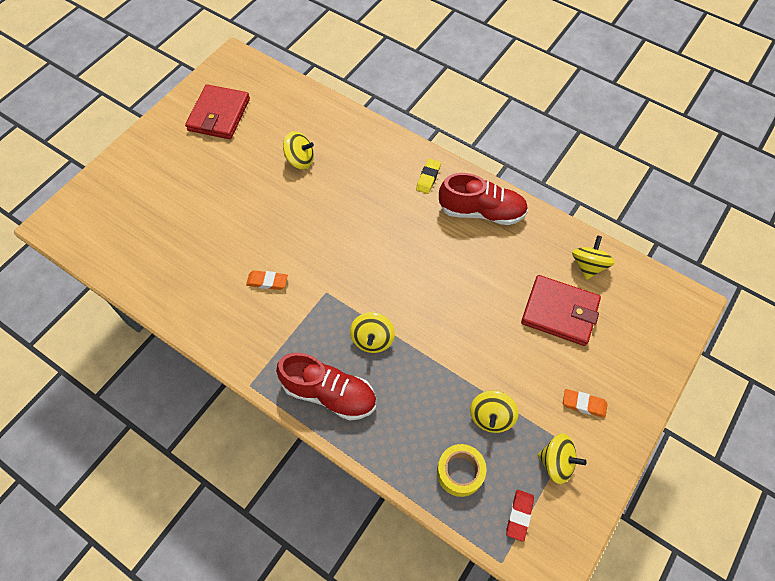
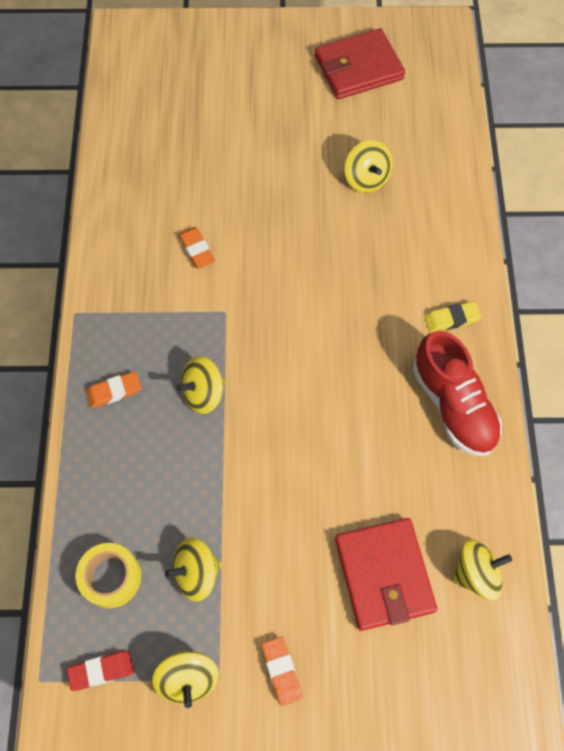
camera: 55 degrees right, 5 degrees up
red shoe [276,353,376,421] -> orange eraser [86,371,141,409]

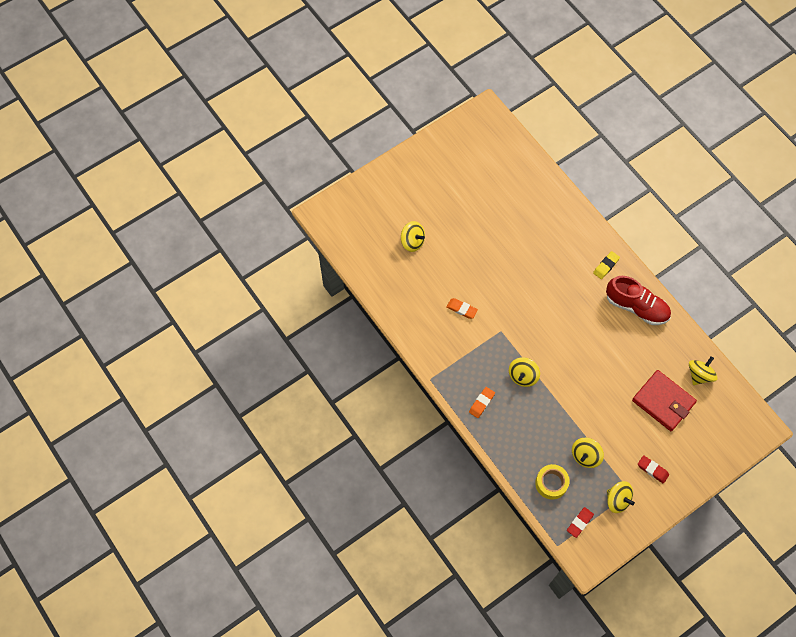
camera: 35 degrees left, 0 degrees up
orange eraser [262,636,302,706] -> red eraser [638,455,669,484]
red wallet [315,28,405,99] -> none
yellow spinning top [345,140,393,193] -> yellow spinning top moved to [401,221,425,252]

